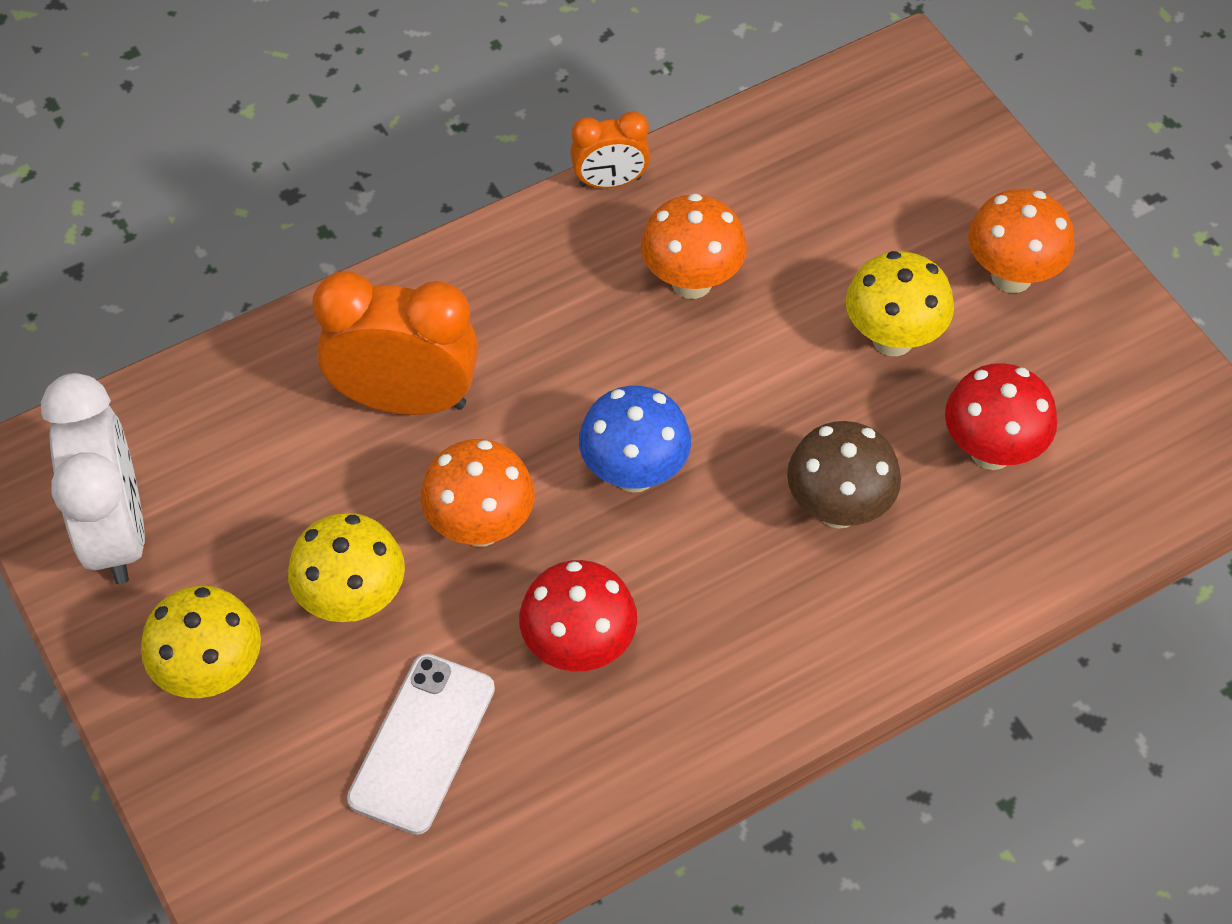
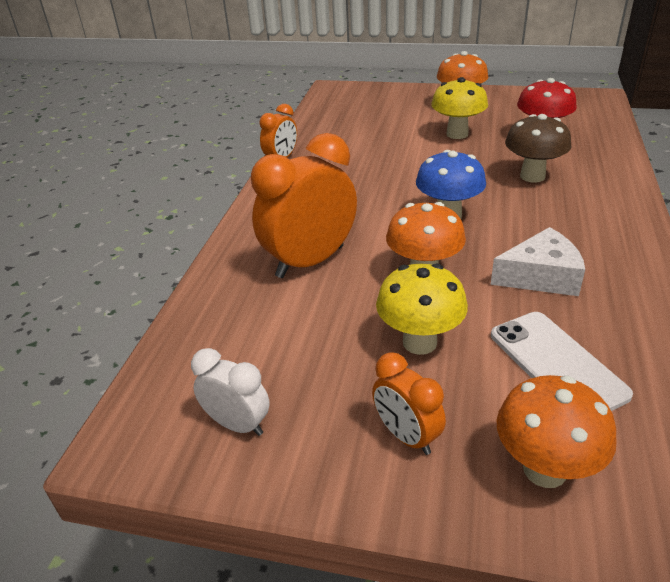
camera: 45 degrees left, 20 degrees down
white clock [41,373,145,584] -> white clock [191,348,270,436], size x0.54
yellow mushroom [141,586,261,698] -> orange clock [372,352,446,455]
red mushroom [519,560,637,672] -> white cheese [491,227,585,296]
orange mushroom [641,193,747,299] -> orange mushroom moved to [497,375,617,488]

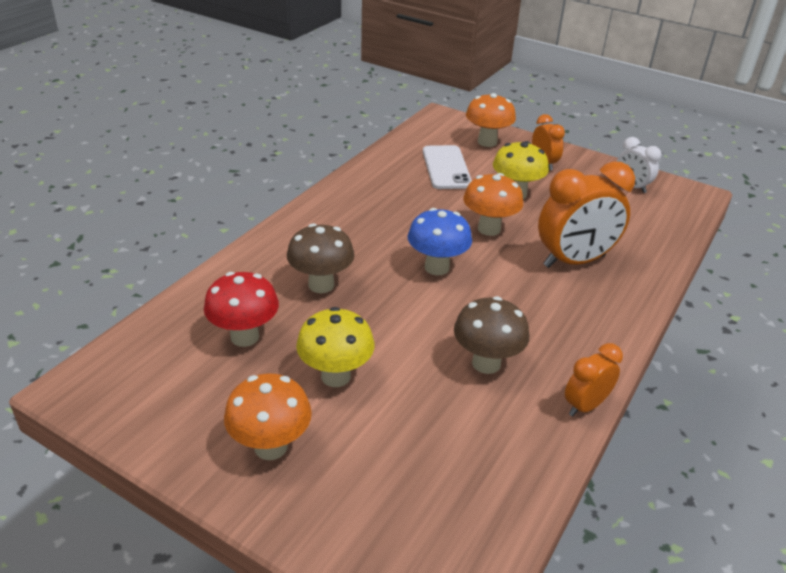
camera: 165 degrees left, 0 degrees up
white cheese [491,227,585,296] -> none
none -> brown mushroom [454,296,529,374]

